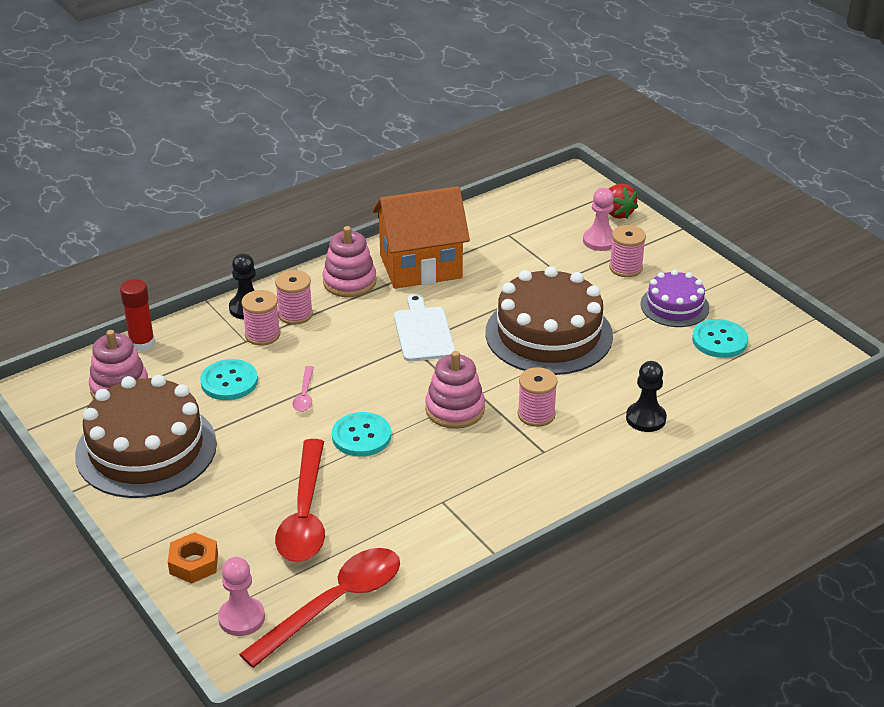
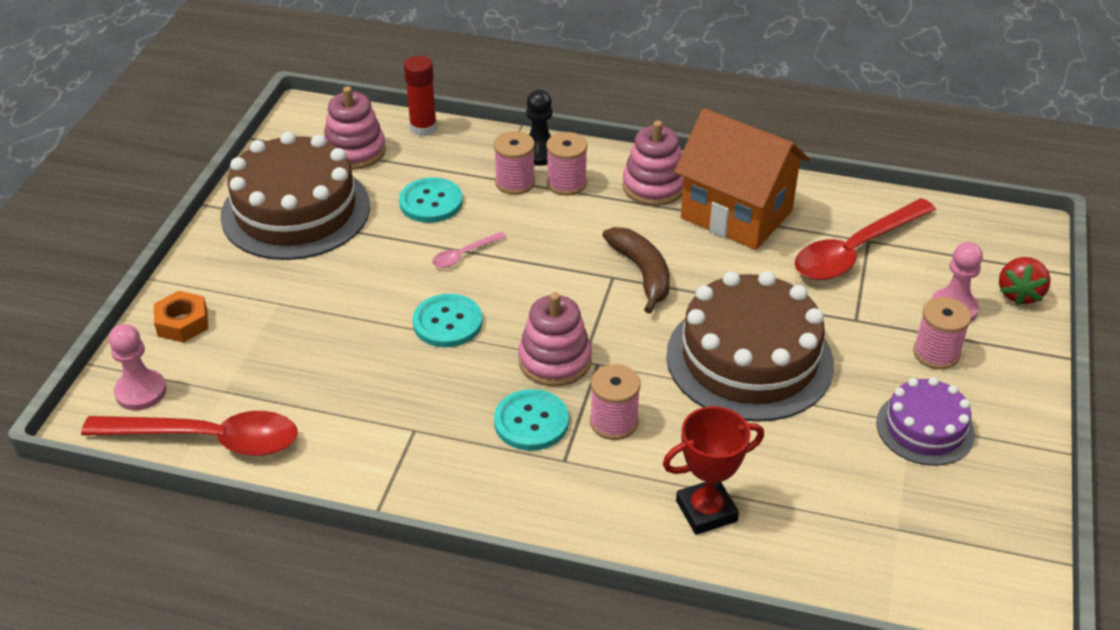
camera: 50 degrees right, 5 degrees up
red spoon [275,439,325,562] -> red spoon moved to [794,198,936,280]
white cutting board [394,294,455,361] -> brown banana [602,227,670,314]
black pawn [626,361,667,432] -> red trophy [662,406,764,535]
turquoise button [692,319,748,358] -> turquoise button moved to [494,389,569,451]

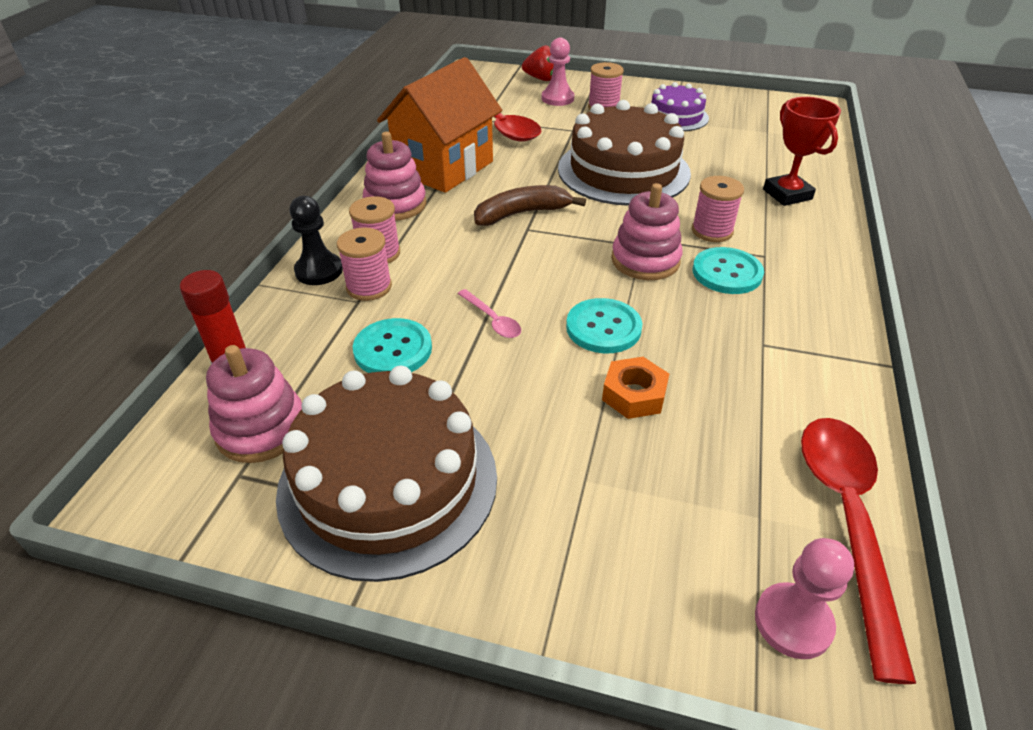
camera: 90 degrees left, 0 degrees up
orange nut [154,291,208,343] -> orange nut moved to [602,357,669,419]

